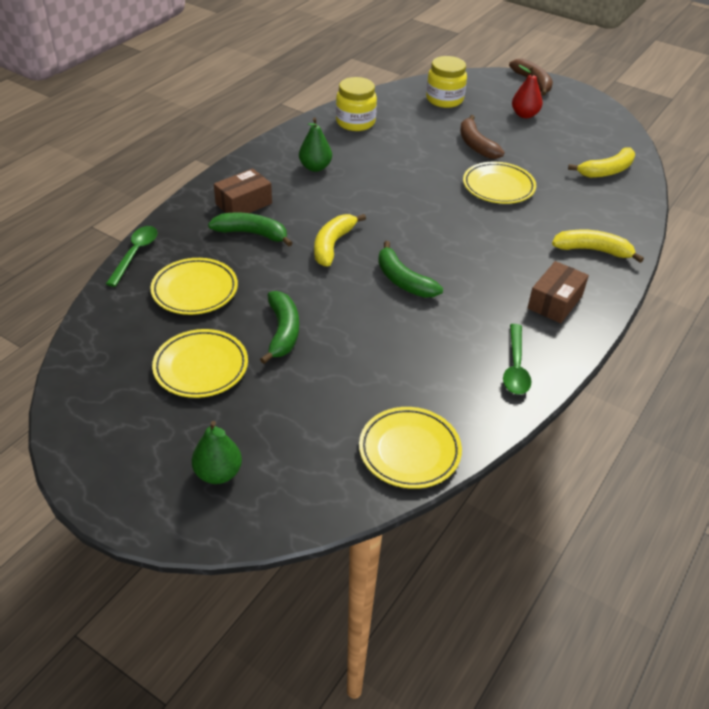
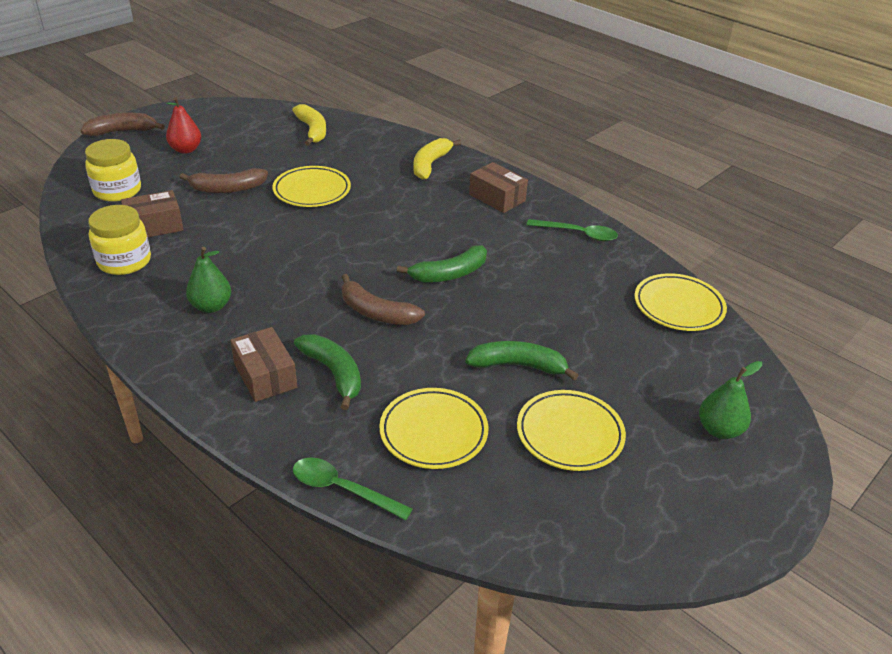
camera: 80 degrees left, 5 degrees down
green banana [208,212,292,247] -> green banana turned 120 degrees clockwise [294,334,361,410]
yellow banana [314,214,366,267] -> brown banana [342,274,425,325]
none -> brown box [121,190,184,237]

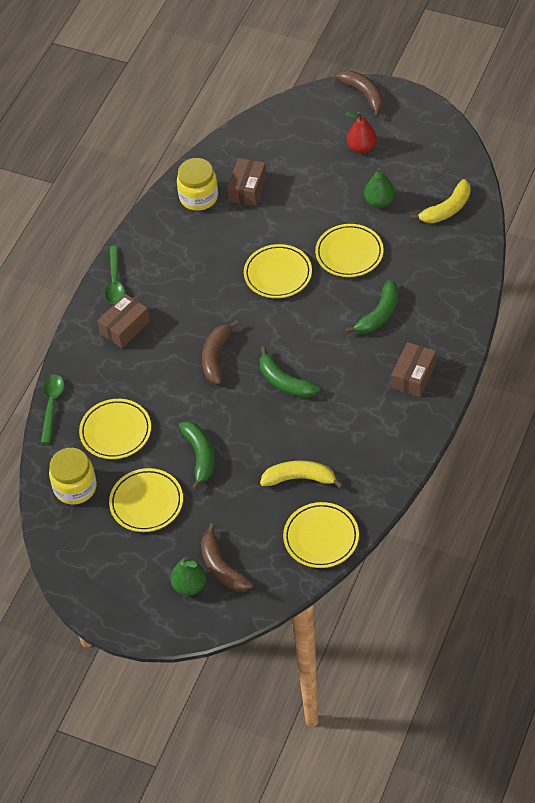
camera: 75 degrees right, 15 degrees up
yellow jar [85,139,141,201] -> yellow jar moved to [49,448,97,505]
brown box [121,190,184,237] -> brown box turned 60 degrees clockwise [227,158,267,206]
brown banana [180,168,268,193] -> brown banana moved to [201,524,253,591]
green pear [186,247,231,313] -> green pear moved to [364,168,395,208]
green banana [294,334,361,410] -> green banana moved to [346,280,398,333]
yellow banana [413,138,461,180] -> yellow banana moved to [260,461,343,488]
green spoon [527,219,618,241] -> green spoon moved to [105,246,125,304]
none -> yellow plate [244,244,312,298]

